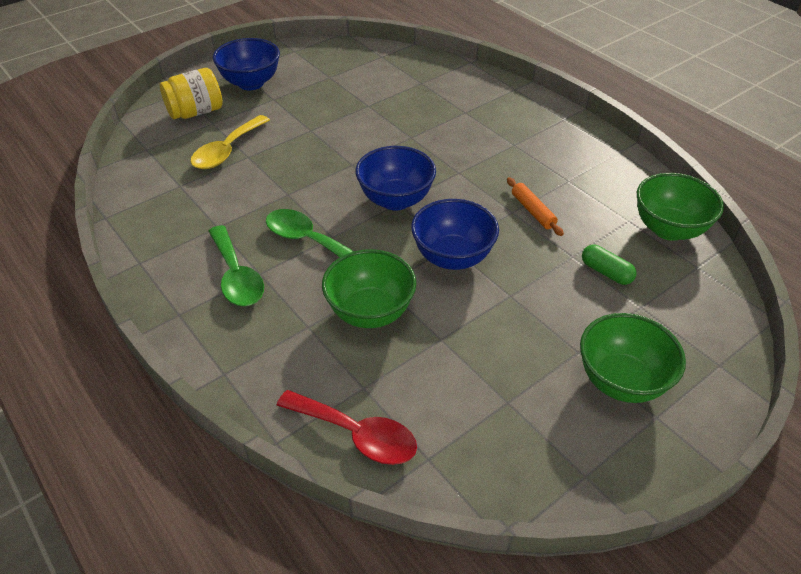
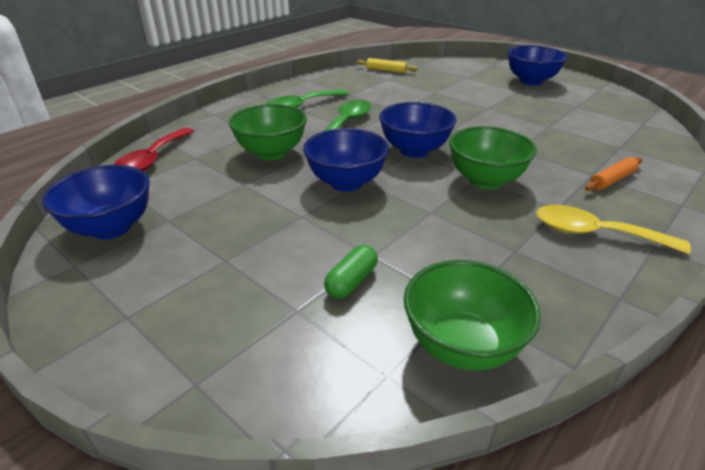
camera: 80 degrees right, 10 degrees down
yellow jar [160,68,223,119] -> none
yellow spoon [190,115,270,169] -> yellow spoon moved to [536,205,691,254]
orange rolling pin [507,177,564,236] -> orange rolling pin moved to [585,157,642,191]
green bowl [580,313,686,403] -> green bowl moved to [449,126,537,189]
none -> blue bowl [42,165,150,240]
none -> yellow rolling pin [356,58,418,73]

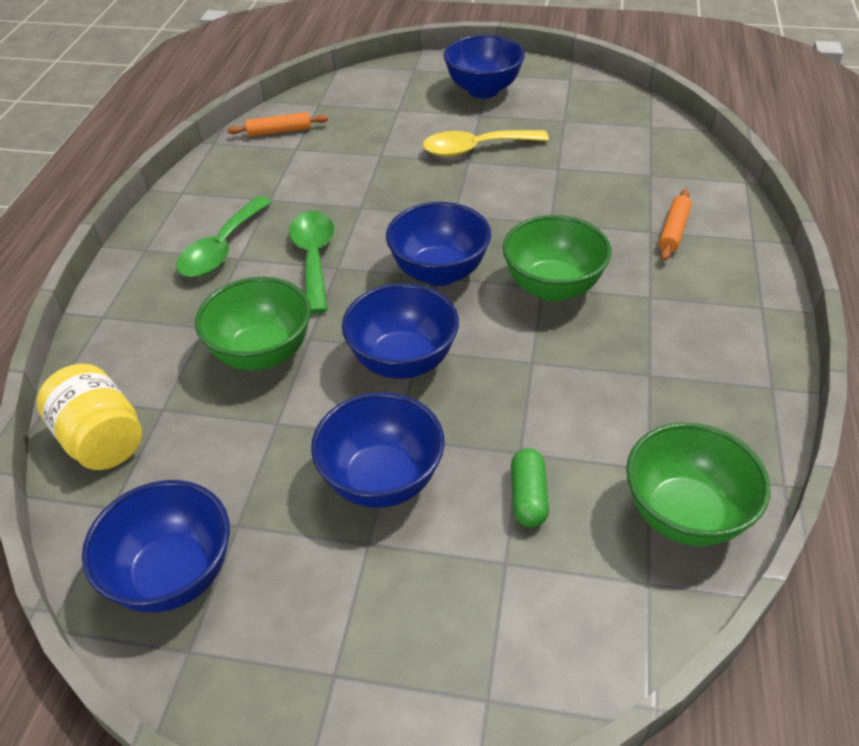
camera: 30 degrees left, 10 degrees up
red spoon [113,128,194,172] -> yellow jar [37,364,142,470]
yellow rolling pin [356,58,418,73] -> orange rolling pin [227,112,328,137]
yellow spoon [536,205,691,254] -> yellow spoon moved to [423,130,549,157]
none -> blue bowl [311,392,445,508]

